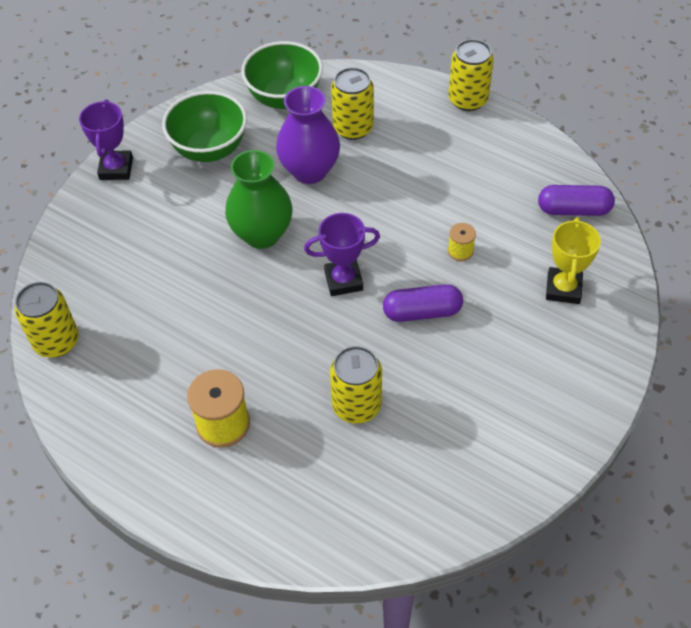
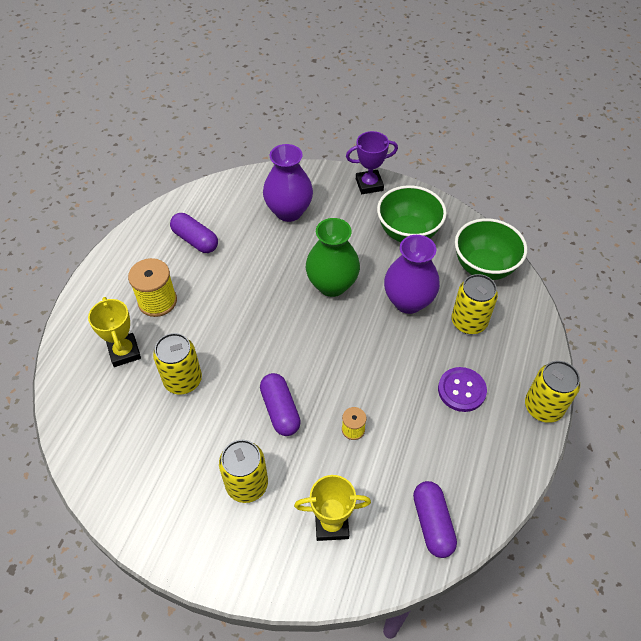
camera: 75 degrees right, 0 degrees up
yellow can [15,282,79,358] -> yellow can moved to [219,440,268,503]
purple trophy [304,213,380,296] -> none
none -> yellow trophy [88,297,141,367]
none -> purple capsule [170,213,218,253]
none -> purple vase [263,144,313,222]
none -> purple button [438,367,487,412]

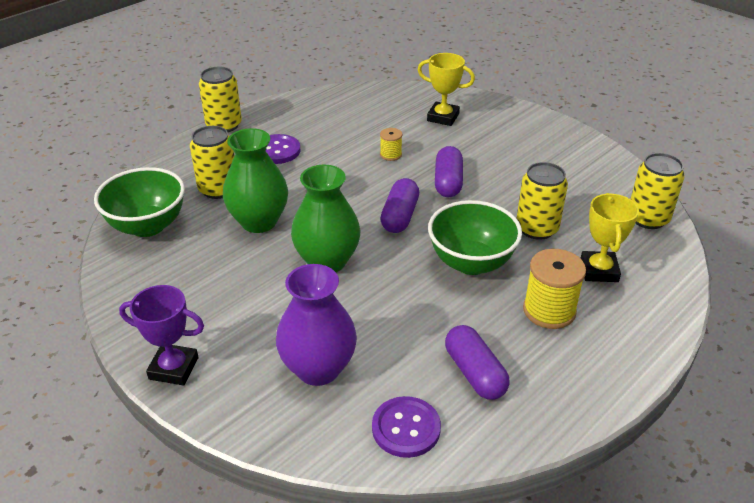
camera: 155 degrees left, 15 degrees down
yellow can [219,440,268,503] -> yellow can moved to [631,153,685,229]
green bowl [377,185,447,242] -> green bowl moved to [428,200,522,275]
purple vase [384,235,440,314] -> green vase [223,128,288,233]
purple capsule [413,481,457,558] -> purple capsule moved to [380,178,419,233]
none -> purple button [372,396,441,458]

